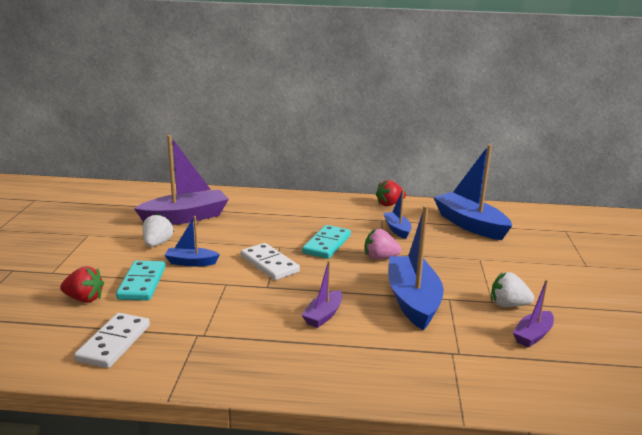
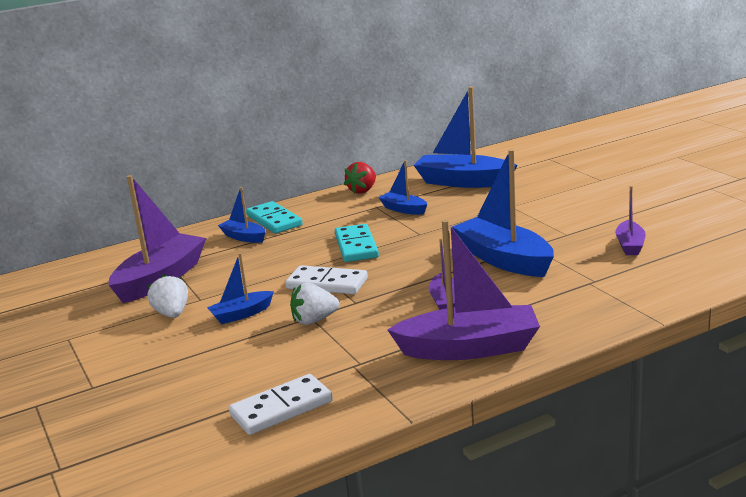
camera: 30 degrees left, 0 degrees up
red strawberry [60,266,104,303] -> none
white domino [74,313,150,368] -> white domino turned 75 degrees clockwise [229,374,333,435]
turquoise domino [116,261,165,301] -> turquoise domino moved to [246,201,303,234]
pink strawberry [365,229,402,260] -> none
white strawberry [491,272,534,307] -> white strawberry moved to [290,283,339,325]
none -> blue boat [218,187,265,243]
none -> purple boat [388,220,540,360]

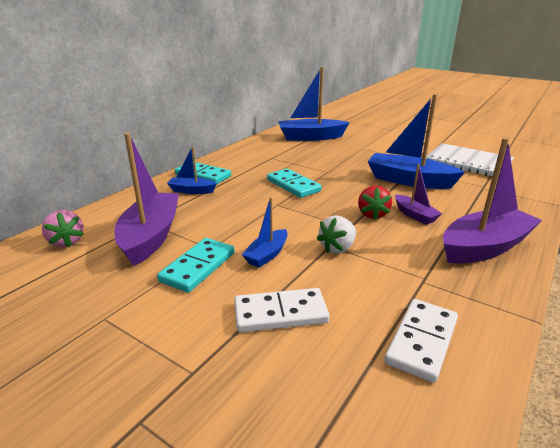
camera: 30 degrees left, 5 degrees up
white strawberry [147,274,188,318] -> turquoise domino [157,238,234,293]
white domino [285,265,368,294] -> white domino moved to [234,288,330,332]
red strawberry [344,162,376,194] -> red strawberry moved to [358,186,392,220]
blue boat [378,160,428,215] -> none
purple boat [615,186,646,255] -> white notebook [426,143,514,176]
none -> pink strawberry [42,210,84,247]

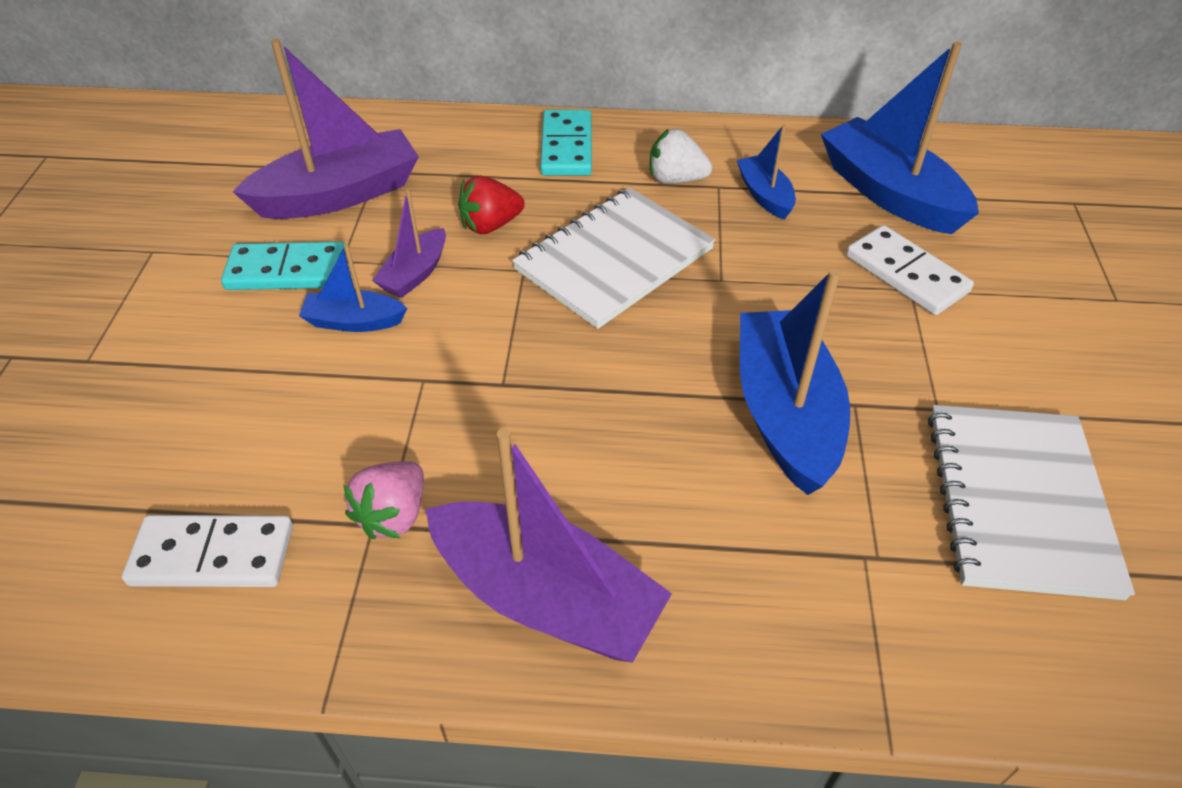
camera: 60 degrees right, 20 degrees up
pink strawberry [42,210,84,247] -> pink strawberry moved to [344,461,424,539]
blue boat [167,146,217,194] -> blue boat moved to [737,125,796,220]
white domino [234,288,330,332] -> white domino moved to [846,225,974,315]
turquoise domino [267,169,322,198] -> white notebook [512,188,715,329]
white strawberry [317,215,356,254] -> white strawberry moved to [650,129,712,184]
red strawberry [358,186,392,220] -> red strawberry moved to [458,176,525,234]
purple boat [395,164,442,225] -> purple boat moved to [372,189,446,298]

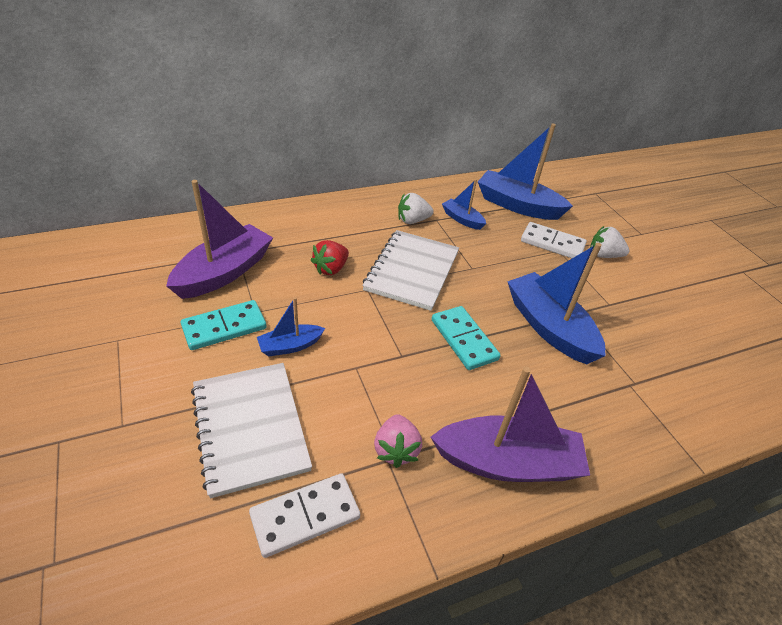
camera: 30 degrees left, 5 degrees down
purple boat [372,189,446,298] -> none
turquoise domino [540,110,592,176] -> turquoise domino moved to [432,306,501,370]
white notebook [928,405,1135,600] -> white notebook moved to [191,363,312,498]
none -> white strawberry [590,226,630,258]

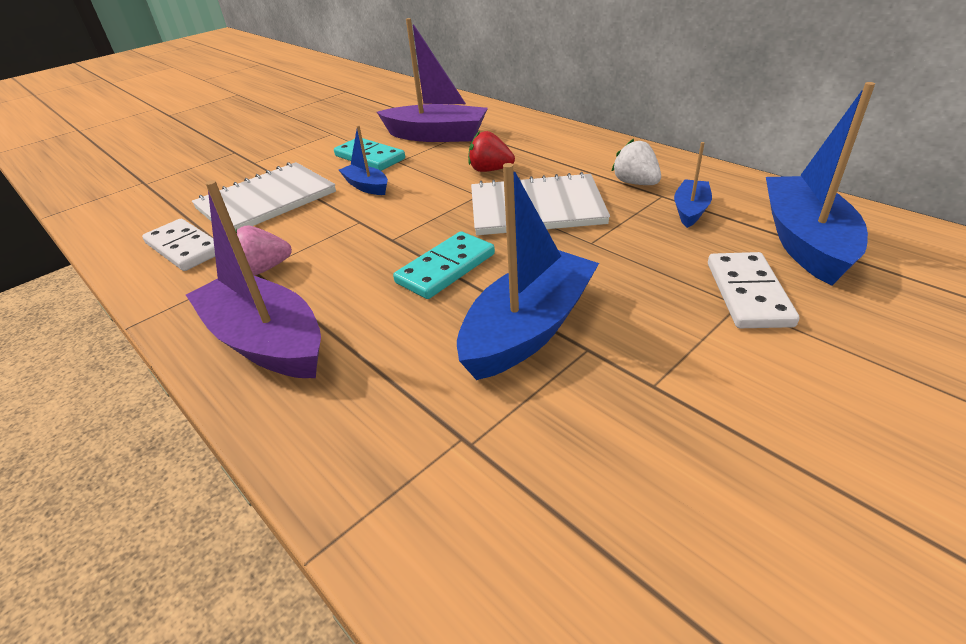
camera: 75 degrees right, 5 degrees down
purple boat [431,367,590,482] -> purple boat turned 150 degrees clockwise [186,180,321,378]
white strawberry [590,226,630,258] -> none

